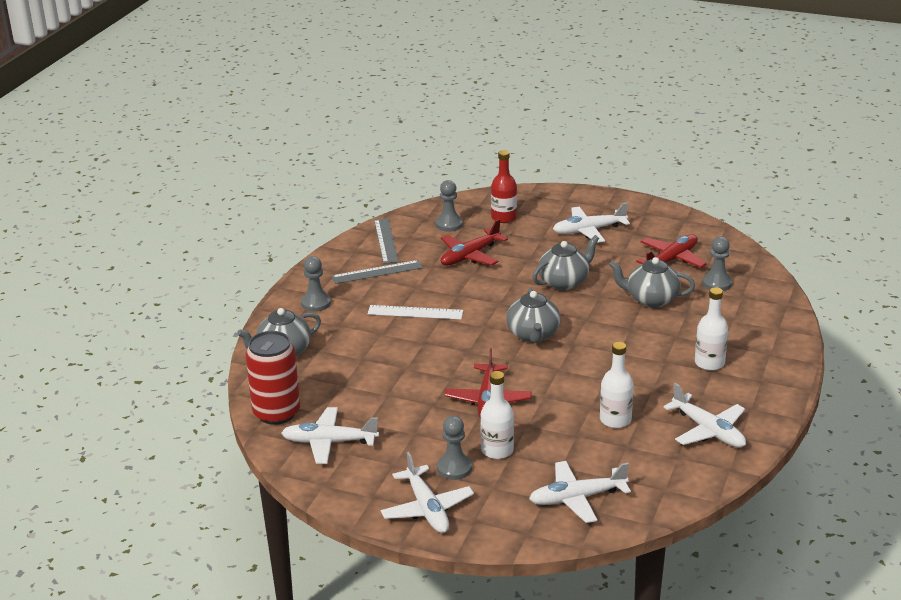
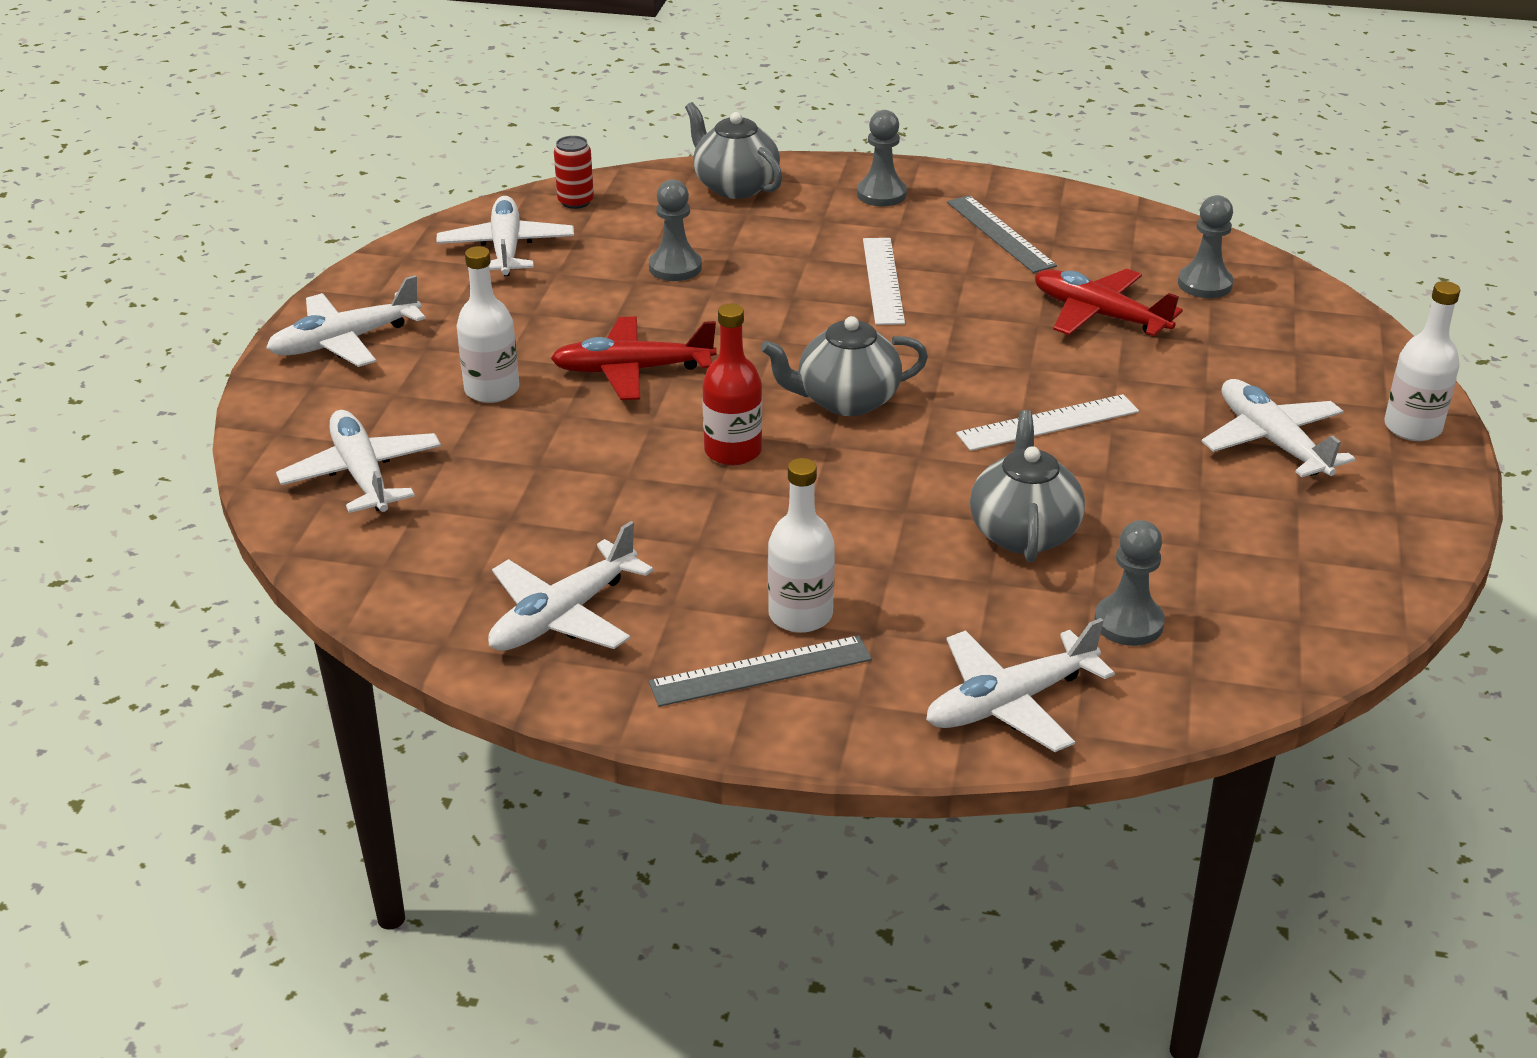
camera: 80 degrees right, 5 degrees up
red can [246,331,300,425] -> red can [554,136,594,209], size x0.50
grey ruler [374,218,399,264] -> grey ruler moved to [649,635,872,707]
grey pawn [437,416,472,480] -> grey pawn moved to [649,179,702,281]
red bottle [491,150,517,223] -> red bottle moved to [702,304,762,465]
grey teapot [532,235,599,290] -> white ruler [956,394,1139,451]
white bottle [600,342,634,428] -> white bottle moved to [1384,281,1460,441]
red plane [636,234,707,268] -> none
none -> white plane [926,618,1115,752]

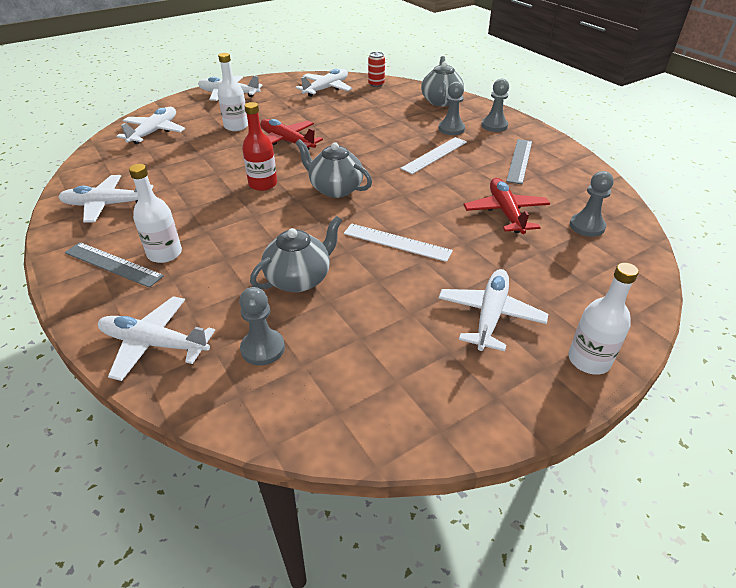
camera: 45 degrees right, 5 degrees up
grey pawn [649,179,702,281] -> grey pawn moved to [438,82,465,135]

